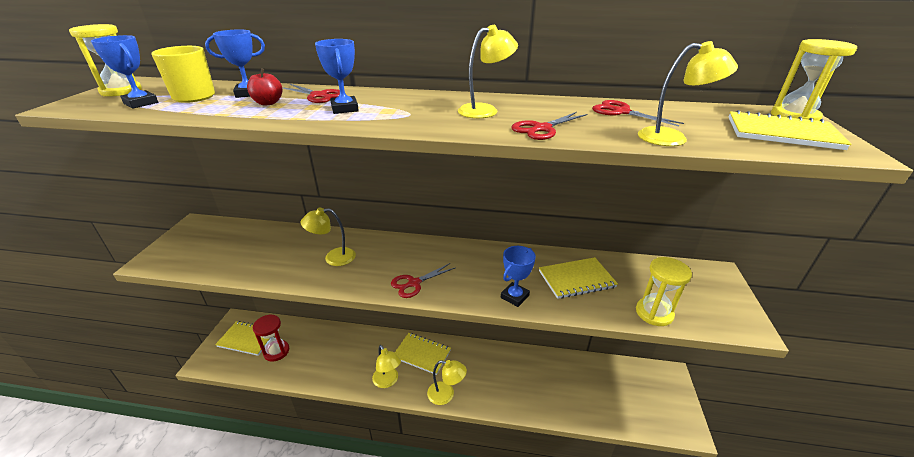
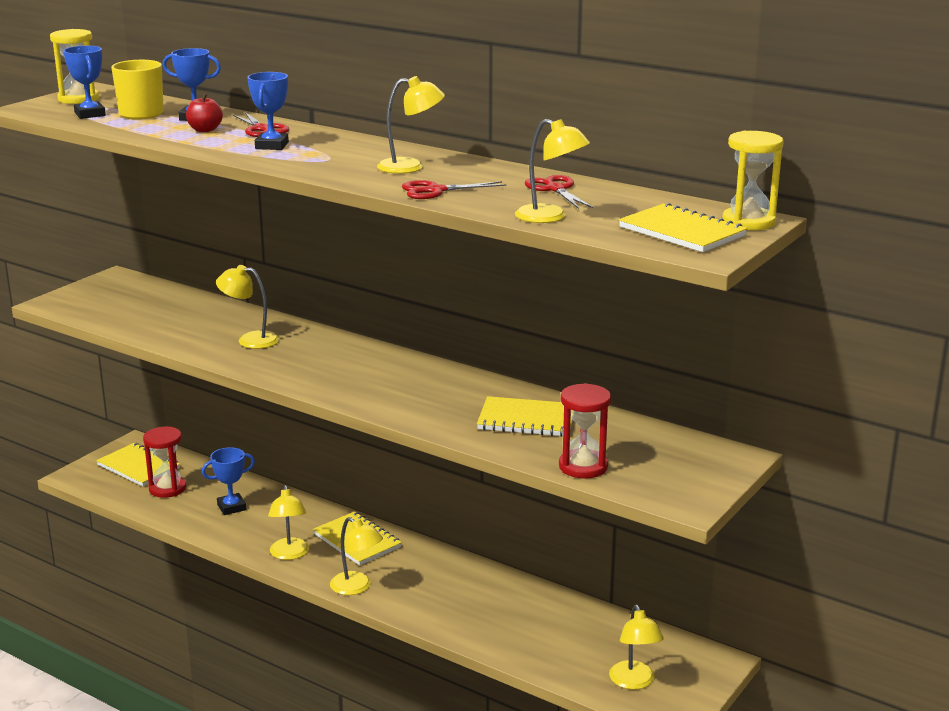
camera: 25 degrees right, 10 degrees down
red scissors [391,263,455,298] -> none
blue trophy [501,246,536,307] -> blue trophy moved to [202,447,255,515]
yellow hourglass [636,257,692,326] -> red hourglass [559,383,611,478]
none -> yellow lamp [609,605,664,690]

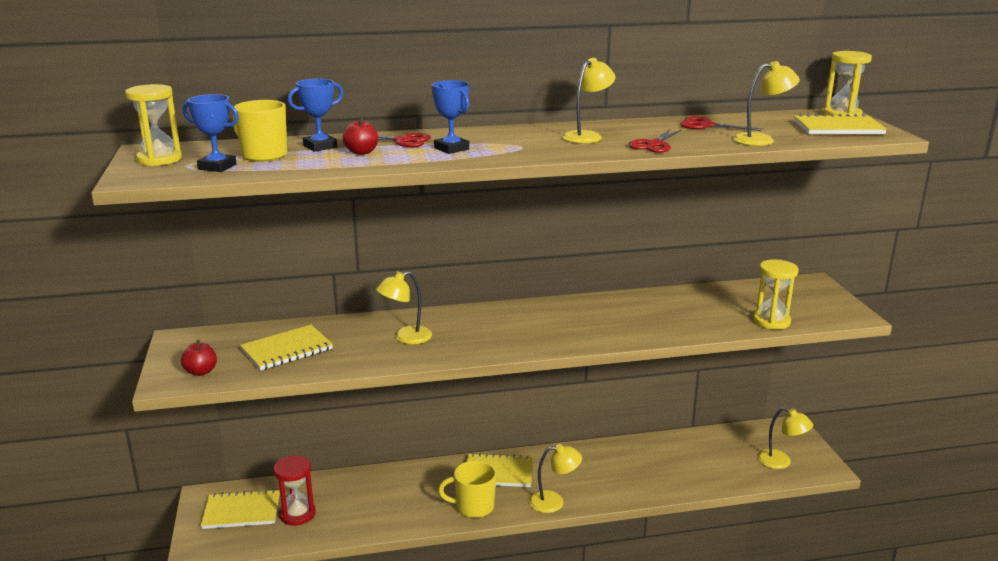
camera: 45 degrees left, 0 degrees up
blue trophy [202,447,255,515] -> none
yellow lamp [268,485,309,560] -> yellow mug [438,460,496,518]
yellow notebook [477,396,573,437] -> yellow notebook moved to [240,325,333,370]
red hourglass [559,383,611,478] -> yellow hourglass [753,259,799,330]
none -> red apple [181,340,217,376]

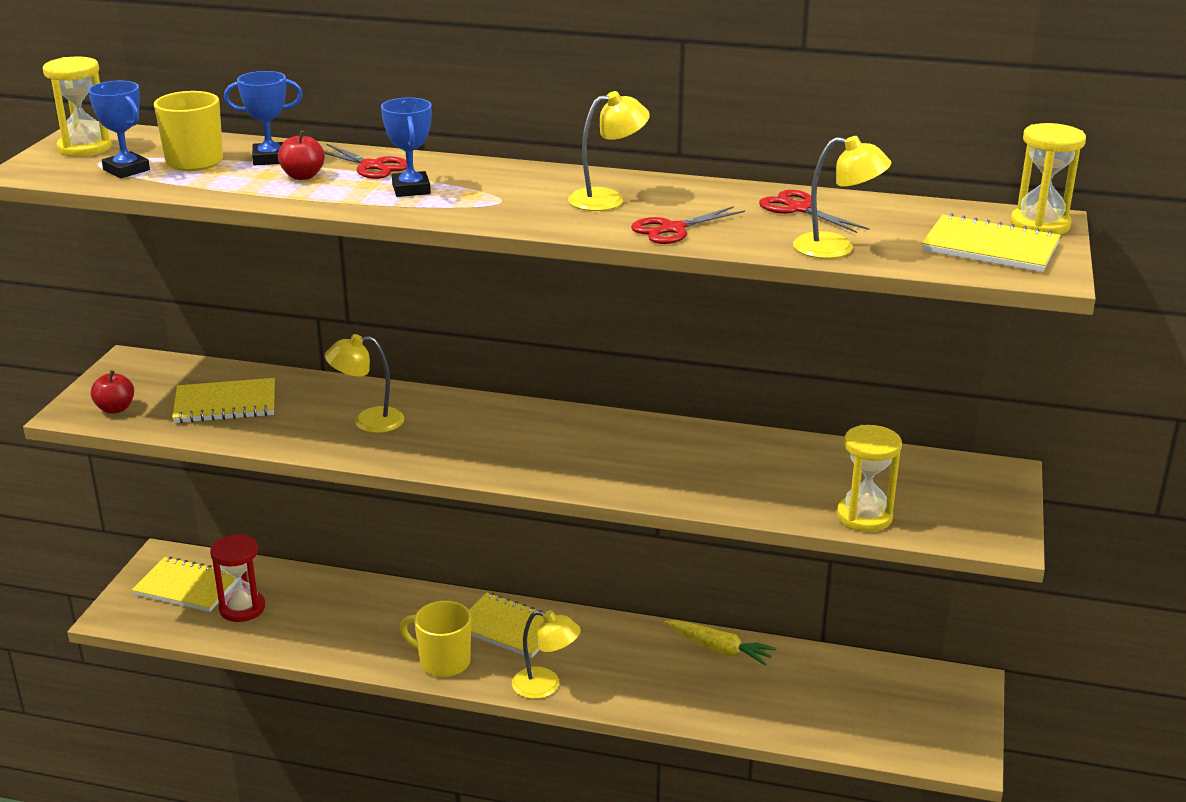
camera: 25 degrees right, 5 degrees up
yellow lamp [757,407,813,469] -> none
none -> yellow carrot [664,620,776,666]

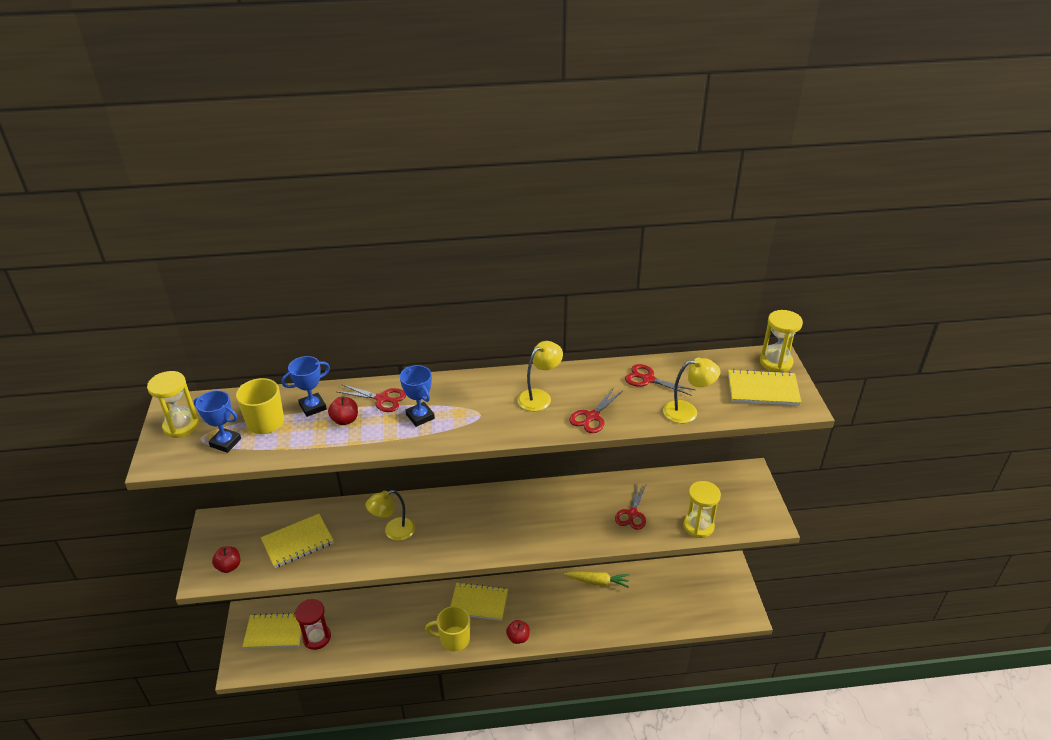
camera: 20 degrees left, 10 degrees up
yellow lamp [512,610,581,699] -> red apple [506,620,530,644]
none -> red scissors [615,482,647,530]

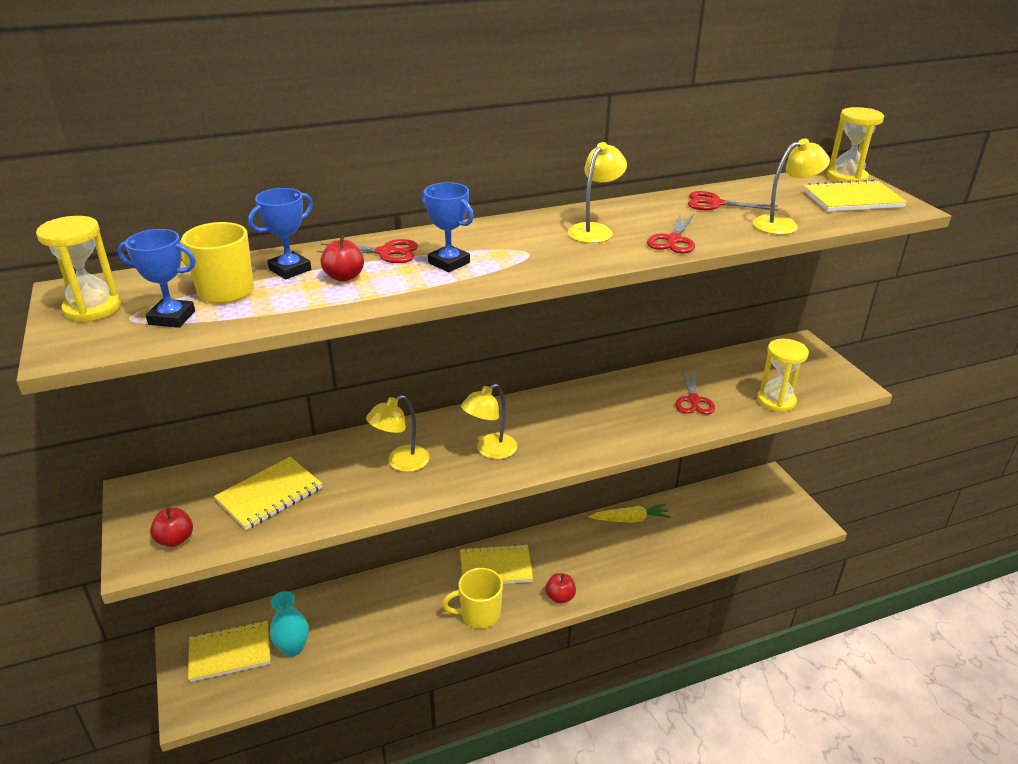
camera: 15 degrees left, 5 degrees down
red hourglass [295,599,331,650] -> turquoise vase [270,591,309,657]
none -> yellow lamp [461,384,517,459]

